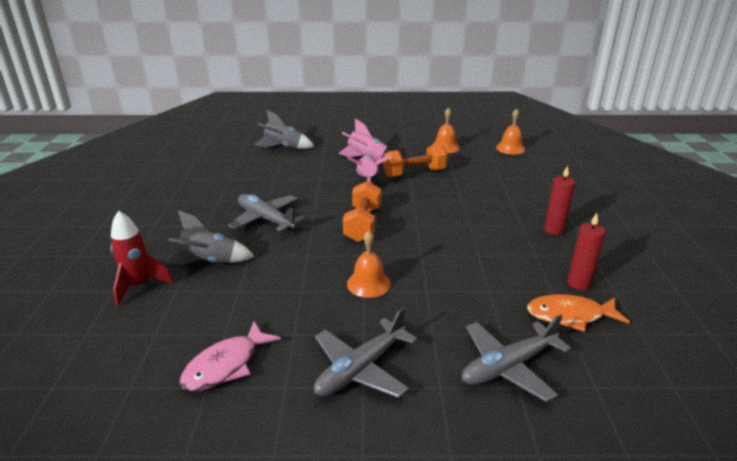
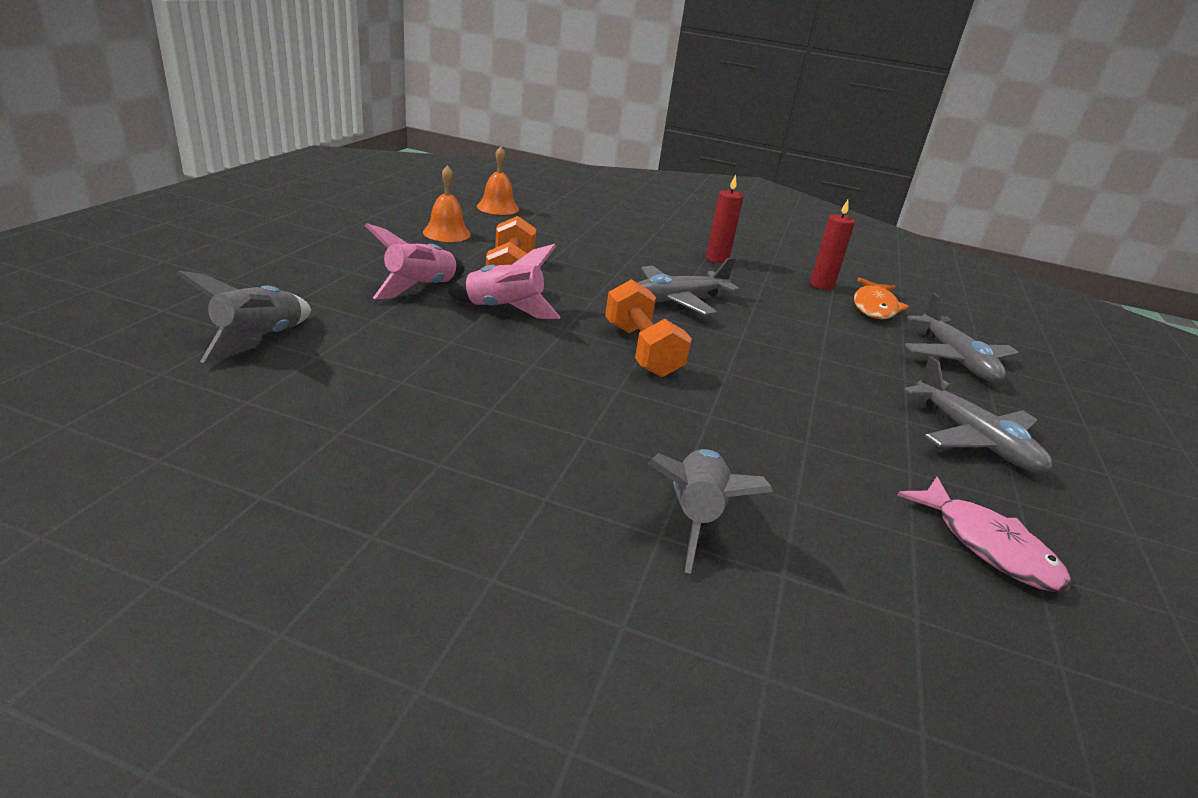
camera: 75 degrees left, 0 degrees up
red rocket [111,211,173,306] -> none
grey plane [228,194,305,232] -> grey plane moved to [638,257,740,315]
orange dumbbell [343,181,381,242] -> orange dumbbell turned 45 degrees clockwise [605,279,692,377]
orange bell [347,231,391,298] -> none

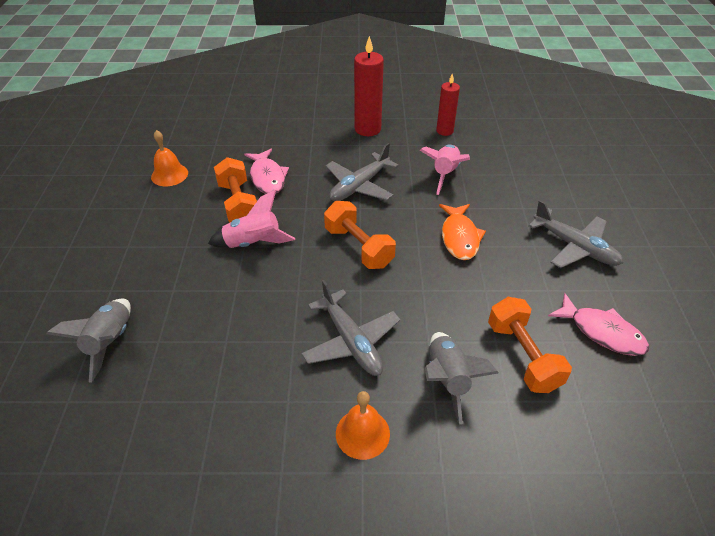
camera: 15 degrees left, 15 degrees up
pink rocket [365,223,465,299] -> pink rocket moved to [420,145,470,195]
orange bell [477,146,519,215] -> orange bell moved to [336,391,390,460]
red candle [706,175,743,264] -> red candle [354,36,384,136], size x1.54
orange fish [854,278,909,319] -> orange fish moved to [439,204,486,260]
grey plane [904,293,1019,382] -> grey plane moved to [302,280,400,376]
none -> pink fish [244,149,289,194]
none -> orange dumbbell [488,297,572,393]

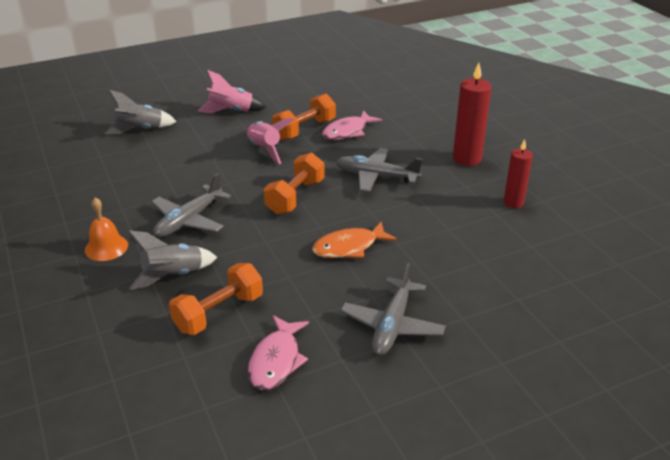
camera: 65 degrees right, 10 degrees down
orange bell [151,130,188,186] -> none
pink rocket [420,145,470,195] -> pink rocket moved to [198,70,266,113]

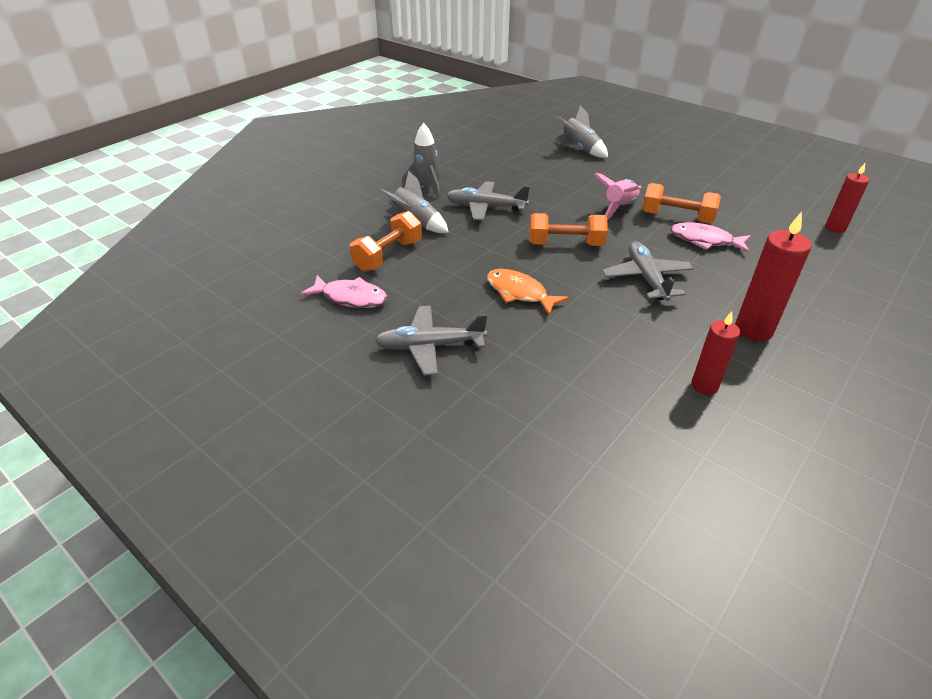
camera: 65 degrees right, 5 degrees up
orange bell [85,198,128,261] -> grey rocket [402,123,440,199]
orange dumbbell [169,263,263,335] -> orange dumbbell turned 75 degrees counterclockwise [350,211,422,272]
pink rocket [198,70,266,113] -> none
pink fish [248,315,309,390] -> pink fish turned 150 degrees counterclockwise [300,275,388,308]
none -> red candle [825,163,869,233]

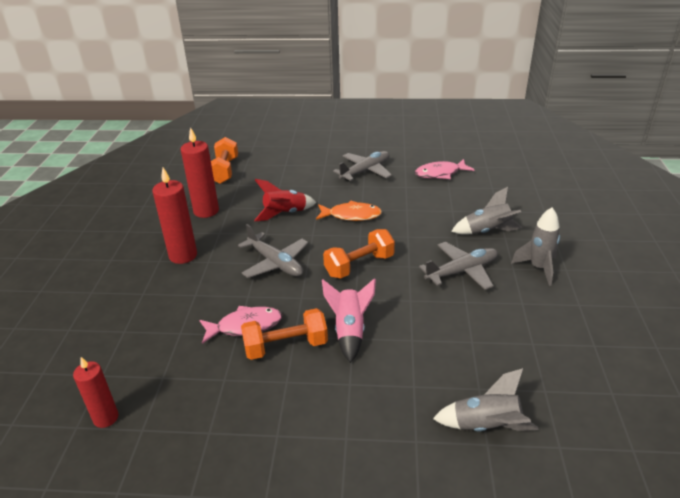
camera: 145 degrees right, 5 degrees down
orange dumbbell [350,211,422,272] -> orange dumbbell moved to [211,137,238,184]
red candle [691,312,740,395] -> red candle [181,127,219,218], size x1.54
none -> red rocket [254,179,316,221]

